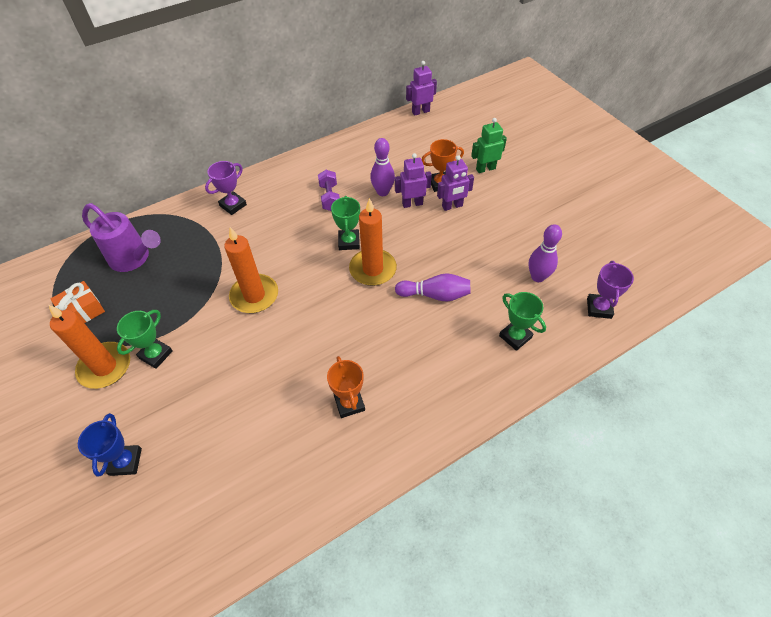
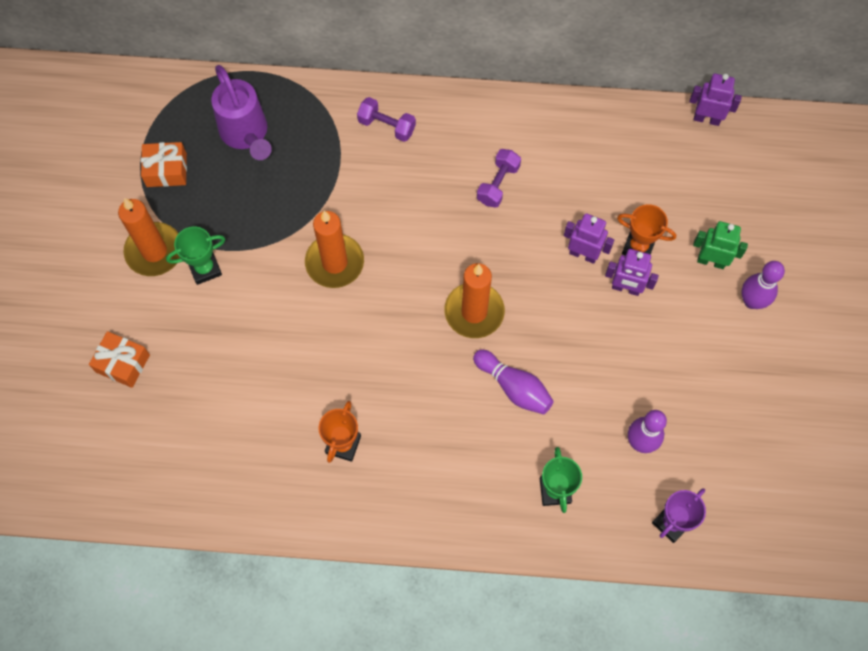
camera: 35 degrees right, 15 degrees up
blue trophy [78,413,142,477] -> orange gift [89,331,150,388]
purple trophy [205,161,247,215] -> purple dumbbell [357,97,416,142]
green trophy [331,196,360,250] -> none
purple bowling pin [370,138,395,196] -> purple bowling pin moved to [741,261,785,309]

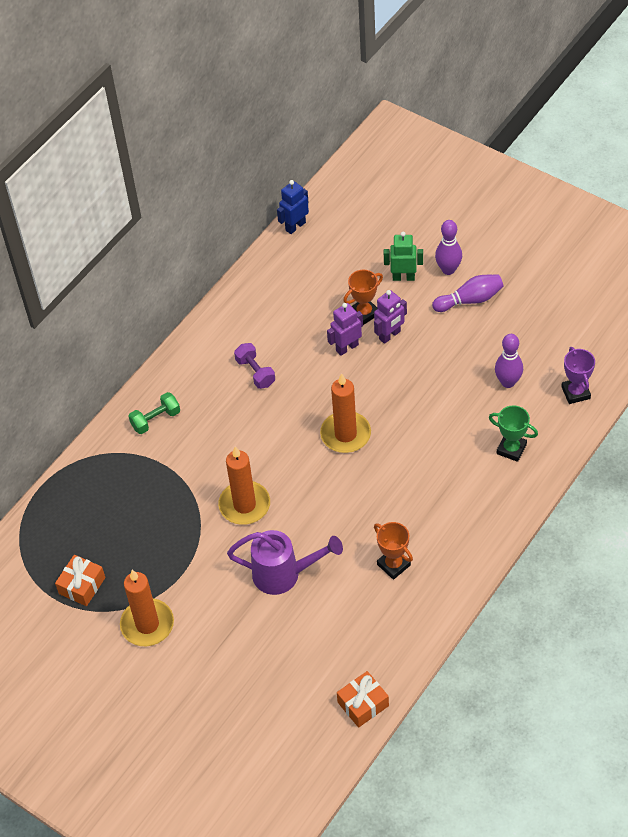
camera: 55 degrees left, 15 degrees down
orange gift [89,331,150,388] -> orange gift moved to [337,671,389,728]
green trophy [166,226,225,285] -> none
purple watering can [211,65,272,160] -> purple watering can moved to [227,530,343,595]
purple dumbbell [357,97,416,142] -> green dumbbell [128,392,180,434]
purple bowling pin [473,350,554,414] -> purple bowling pin moved to [432,274,504,312]
purple robot [689,73,742,126] -> blue robot [277,180,309,234]
green robot [693,221,748,269] -> green robot turned 45 degrees clockwise [384,232,423,281]

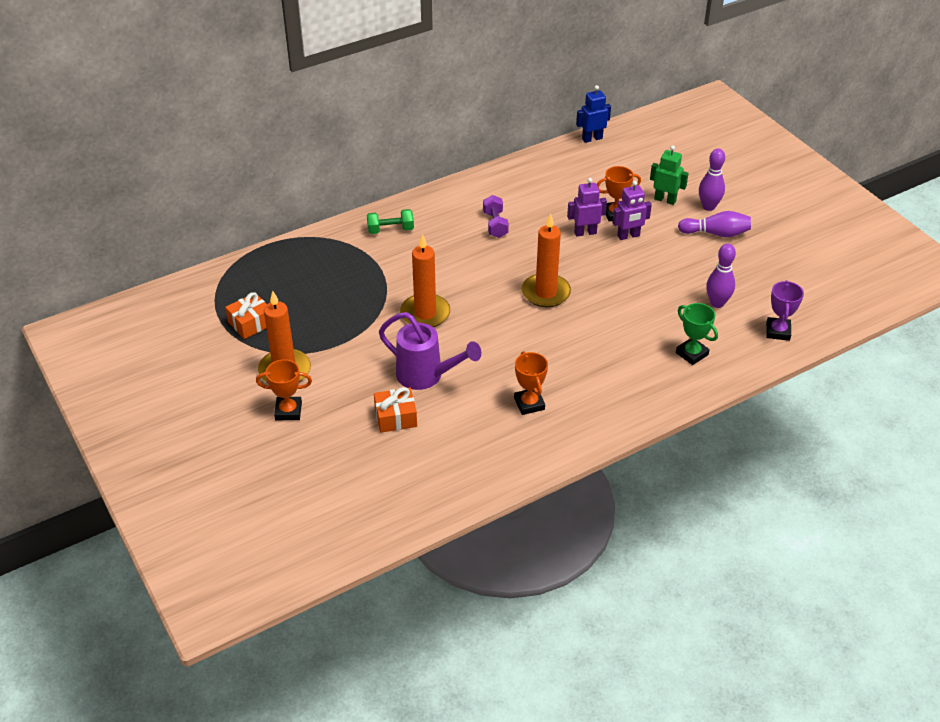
camera: 20 degrees right, 10 degrees down
orange gift [337,671,389,728] -> orange gift moved to [374,387,417,433]
none -> orange trophy [256,359,312,420]

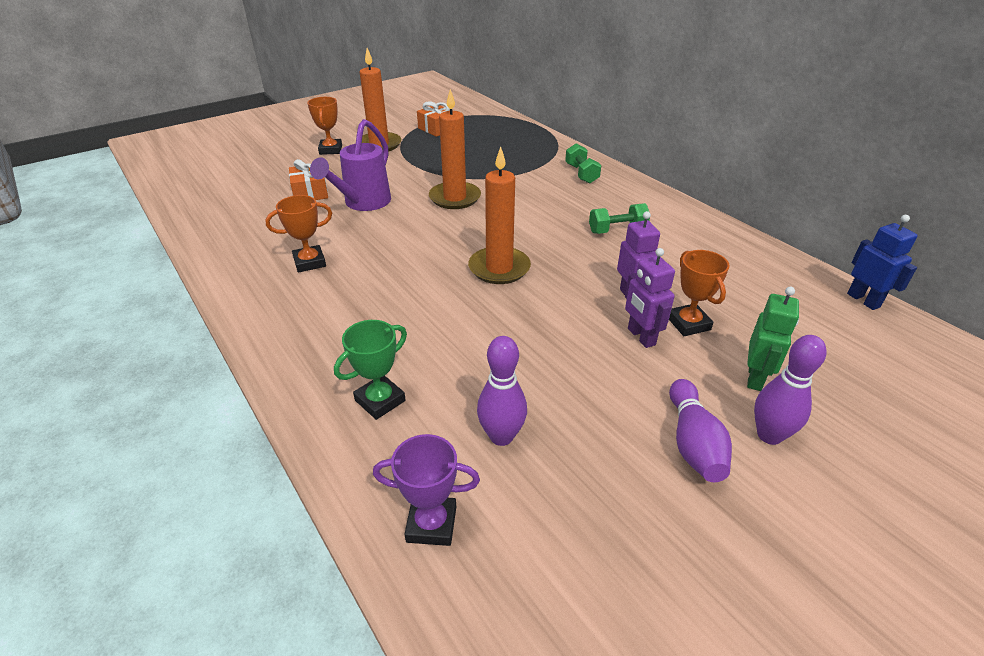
camera: 85 degrees right, 5 degrees down
purple dumbbell [483,195,509,238] -> green dumbbell [589,203,650,234]

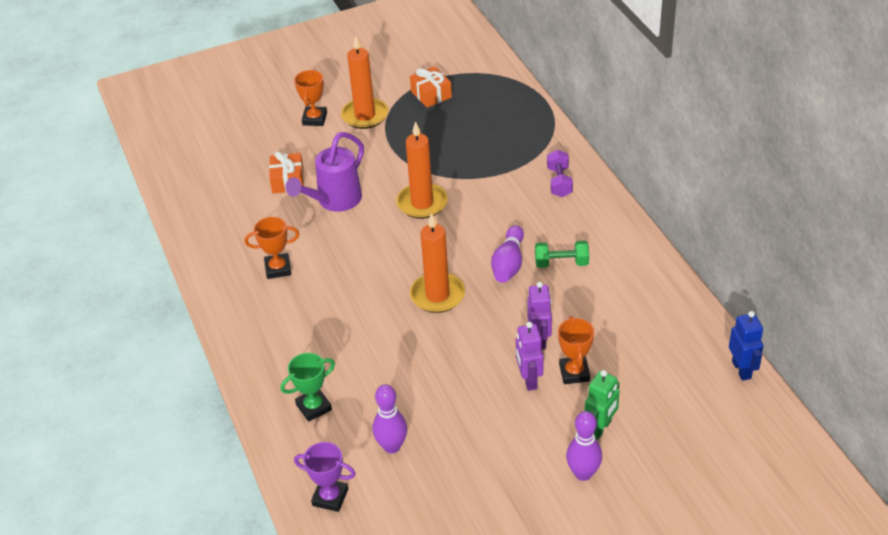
camera: 15 degrees right, 5 degrees up
green dumbbell [565,143,601,184] -> purple dumbbell [547,149,573,197]
purple bowling pin [669,379,732,482] -> purple bowling pin moved to [491,225,524,283]

